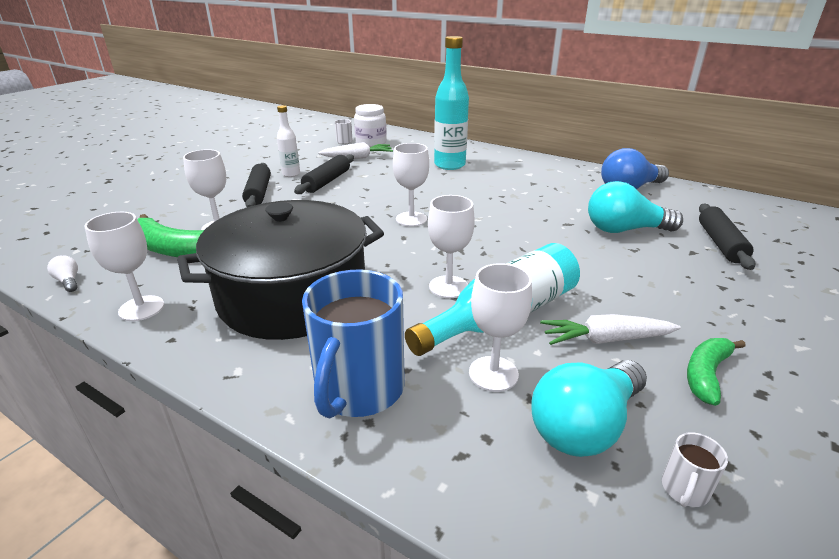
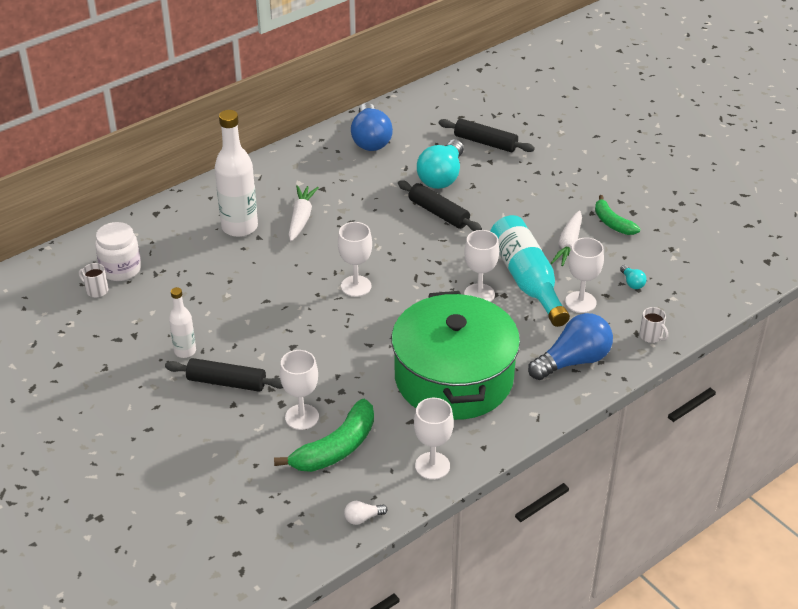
camera: 70 degrees left, 10 degrees up
black pot [177,200,384,340] -> green pot [391,291,520,420]
black rolling pin [294,154,354,194] -> black rolling pin moved to [398,180,482,231]
blue mug [302,270,405,418] -> blue light bulb [528,313,613,380]
white carrot [318,142,393,159] -> white carrot moved to [289,185,319,241]
turquoise bottle [434,36,469,170] -> white bottle [215,110,258,237]
turquoise light bulb [532,360,647,457] -> turquoise light bulb [620,265,647,289], size x0.43
white mug [662,432,728,507] -> white mug moved to [639,307,668,343]

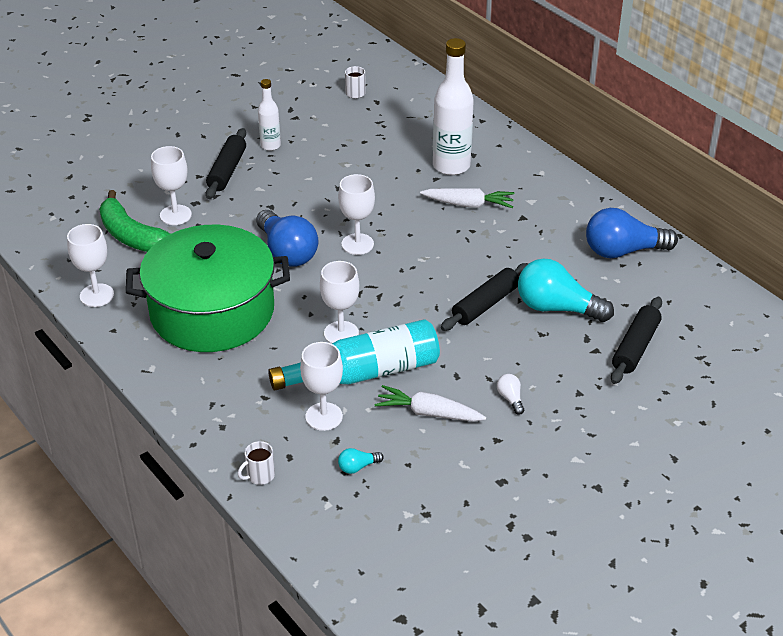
camera: 90 degrees right, 0 degrees up
white jar [95,222,141,281] -> none
white light bulb [344,501,388,525] -> white light bulb moved to [497,374,524,415]
blue light bulb [528,313,613,380] -> blue light bulb moved to [256,210,318,267]
green banana [595,195,641,235] -> none

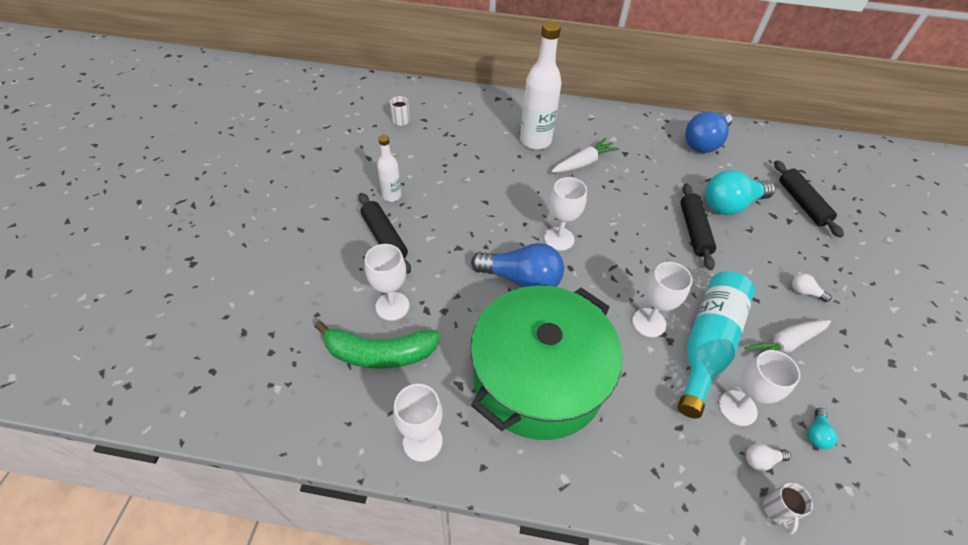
camera: 45 degrees left, 10 degrees up
none -> white light bulb [746,443,791,471]

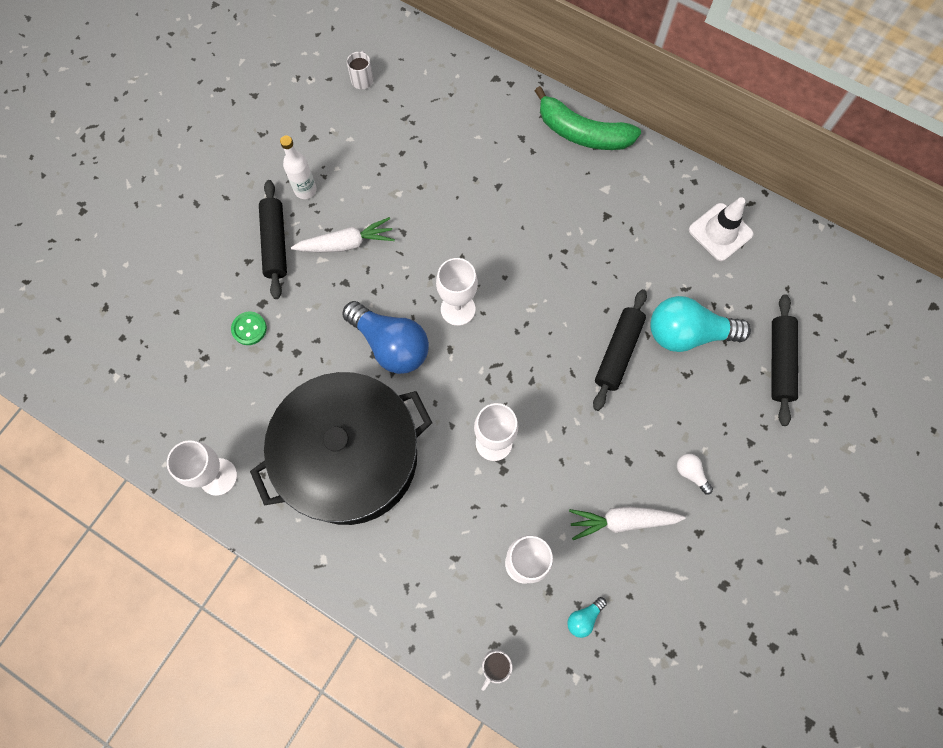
camera: 25 degrees right, 20 degrees up
green banana [314,321,440,369] -> green banana moved to [535,86,641,150]
white goblet [365,244,409,321] -> green button [231,312,267,345]
green pot [470,285,622,440] -> black pot [250,372,432,525]
white bottle [520,21,562,150] -> none
white carrot [551,137,620,173] -> white carrot moved to [291,217,395,252]
turquoise bottle [678,271,755,418] -> none
blue light bulb [685,112,732,153] -> white traffic cone [689,197,754,261]
white light bulb [746,443,791,471] -> none

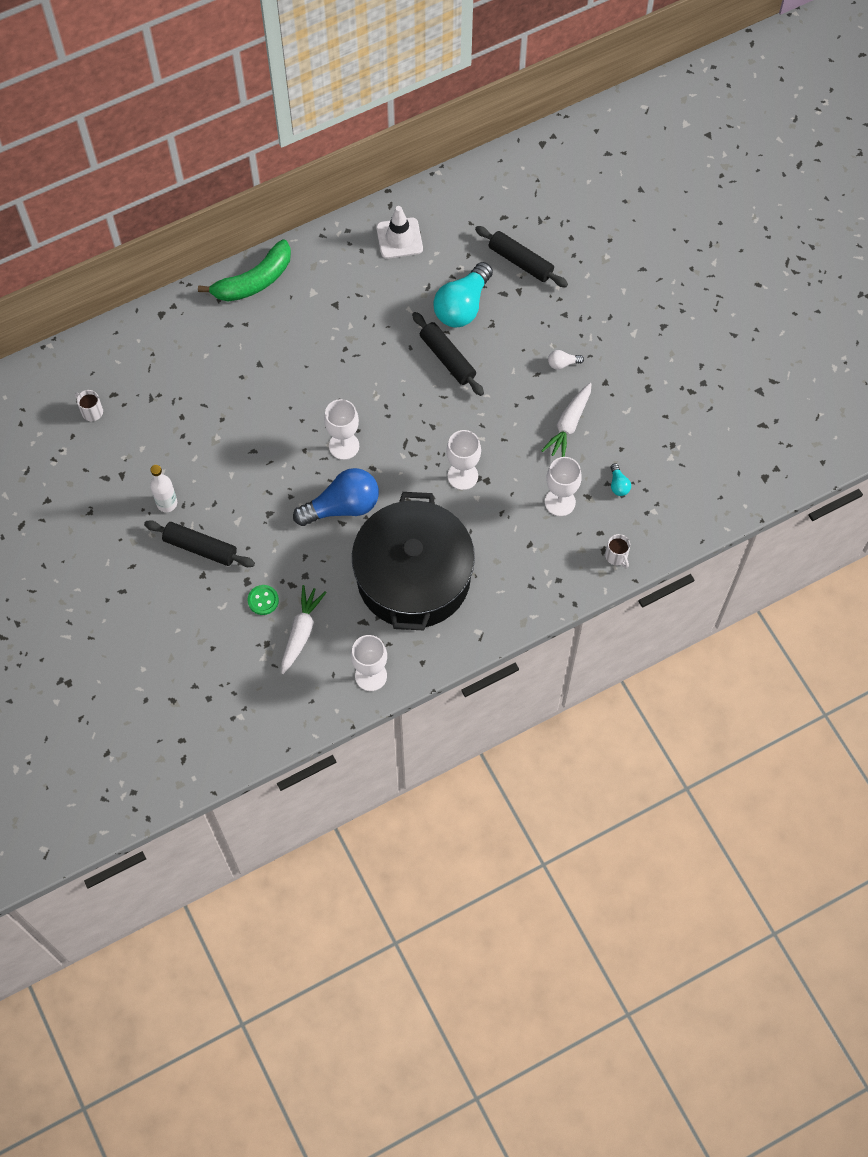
camera: 60 degrees left, 5 degrees down
white carrot [291,217,395,252] -> white carrot moved to [281,585,327,674]

